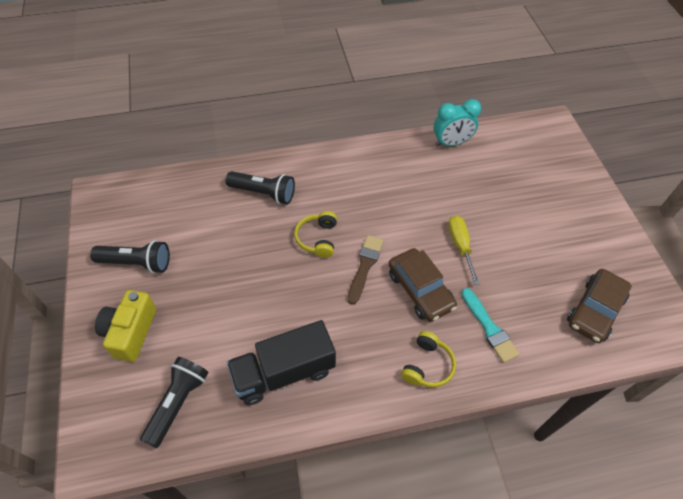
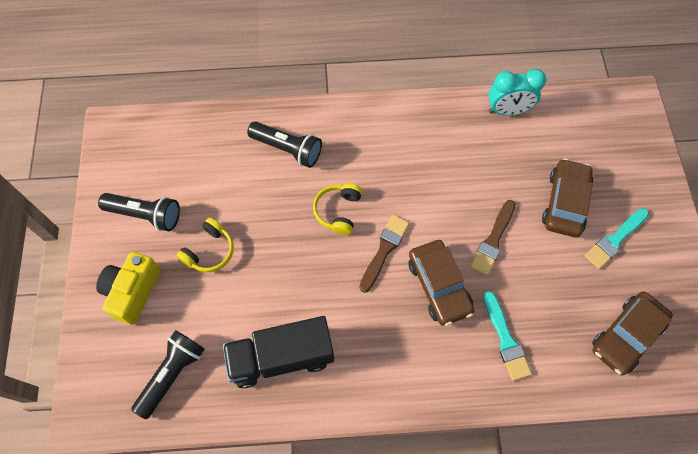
camera: 10 degrees right, 10 degrees up
yellow headphones [401,331,456,388] -> yellow headphones moved to [176,218,234,272]
yellow screwdriver [448,215,480,285] -> brown brush [470,200,515,275]
none -> brown car [542,158,593,237]
none -> turquoise brush [584,208,649,269]

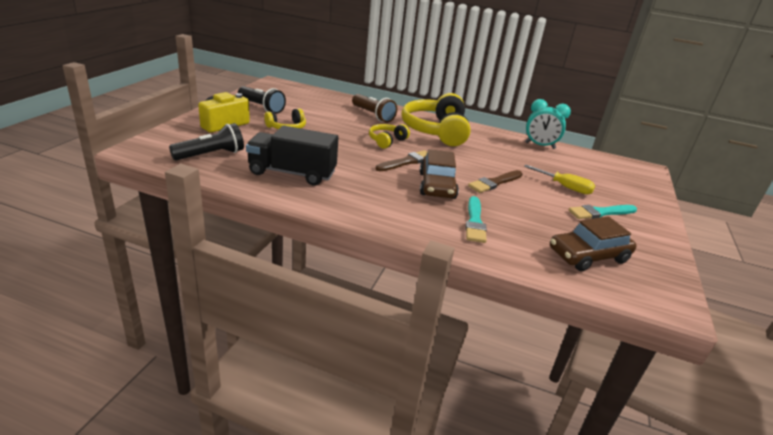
camera: 20 degrees right, 35 degrees down
black flashlight [247,121,322,168] -> brown flashlight [352,94,397,123]
brown car [542,158,593,237] -> yellow screwdriver [524,165,595,195]
none -> yellow headphones [402,93,471,146]

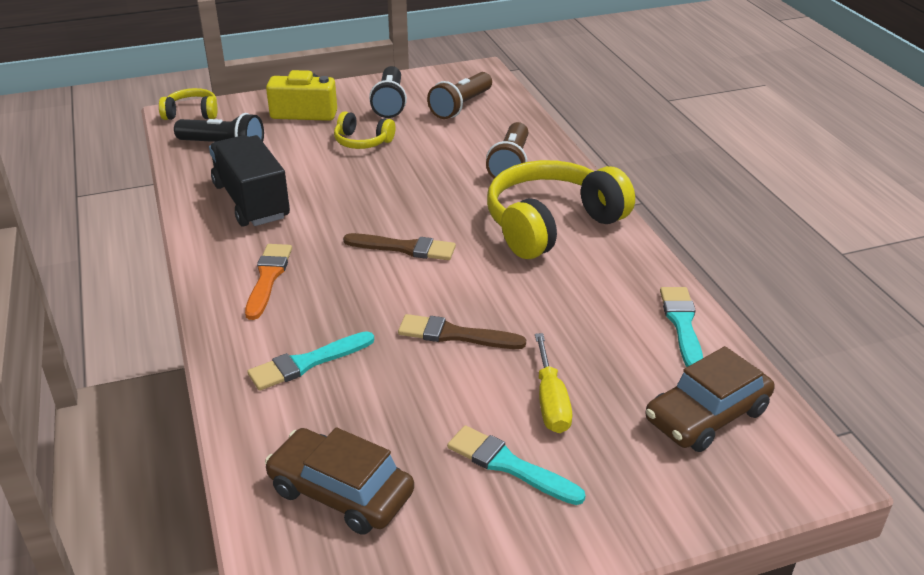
camera: 55 degrees right, 5 degrees up
yellow headphones [369,124,410,149] -> yellow headphones moved to [159,88,218,120]
brown car [420,149,459,199] -> brown car moved to [645,346,774,452]
turquoise clock [525,99,571,149] -> turquoise brush [660,287,703,367]
none -> orange brush [245,244,292,320]
none -> brown flashlight [427,72,492,119]

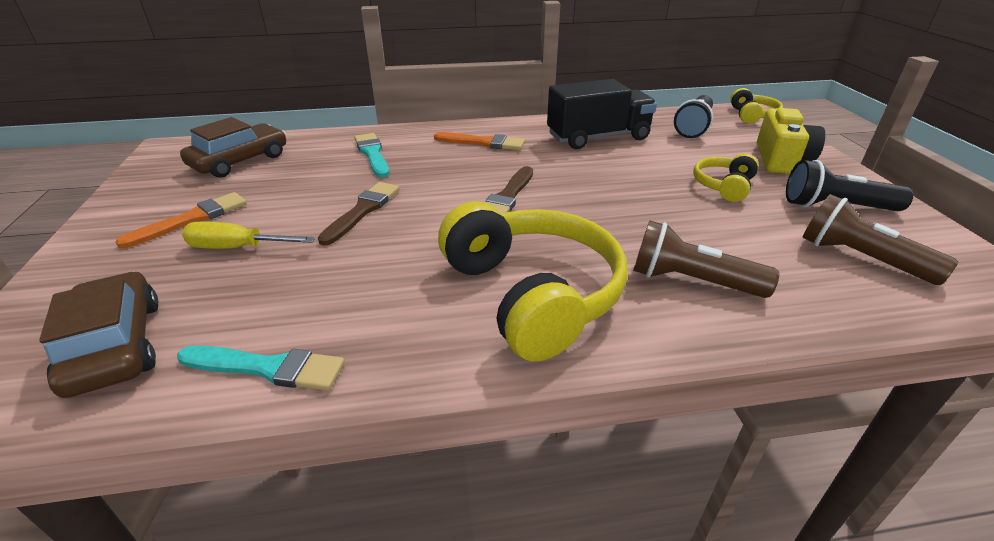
camera: 100 degrees right, 0 degrees up
turquoise brush [447,425,586,505] -> orange brush [115,192,247,248]

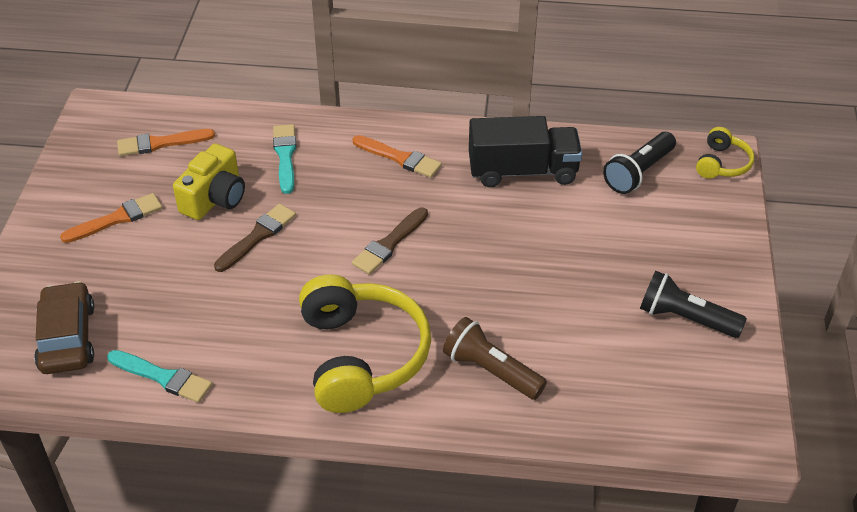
camera: 15 degrees right, 10 degrees up
brown car [180,117,286,178] -> orange brush [117,129,215,156]
yellow screwdriver [182,221,315,249] -> none
yellow headphones [693,153,759,202] -> none
yellow camera [757,108,825,174] -> yellow camera moved to [173,143,245,220]
brown flashlight [802,194,958,285] -> none

